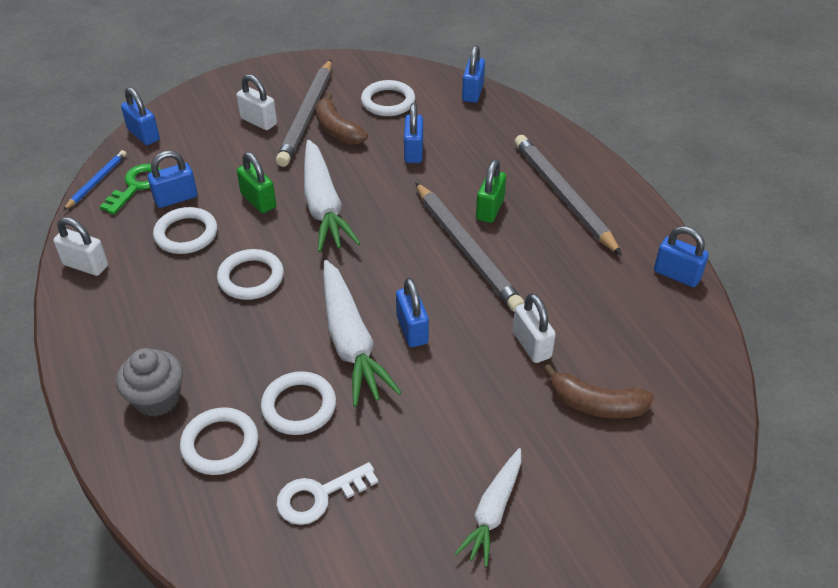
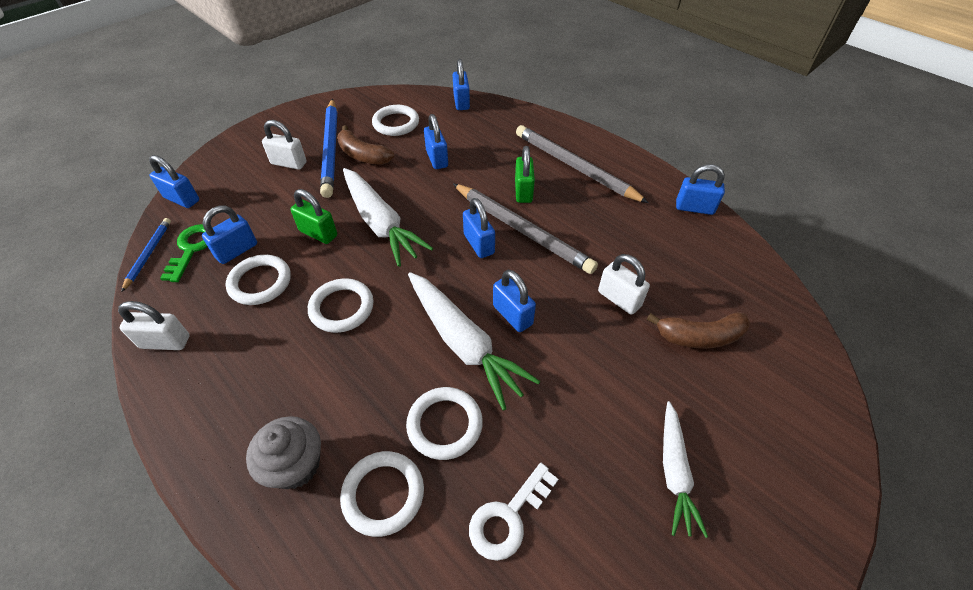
camera: 20 degrees left, 5 degrees up
grey pencil [276,59,332,167] -> blue pencil [320,99,337,198]
none -> blue padlock [463,198,495,258]

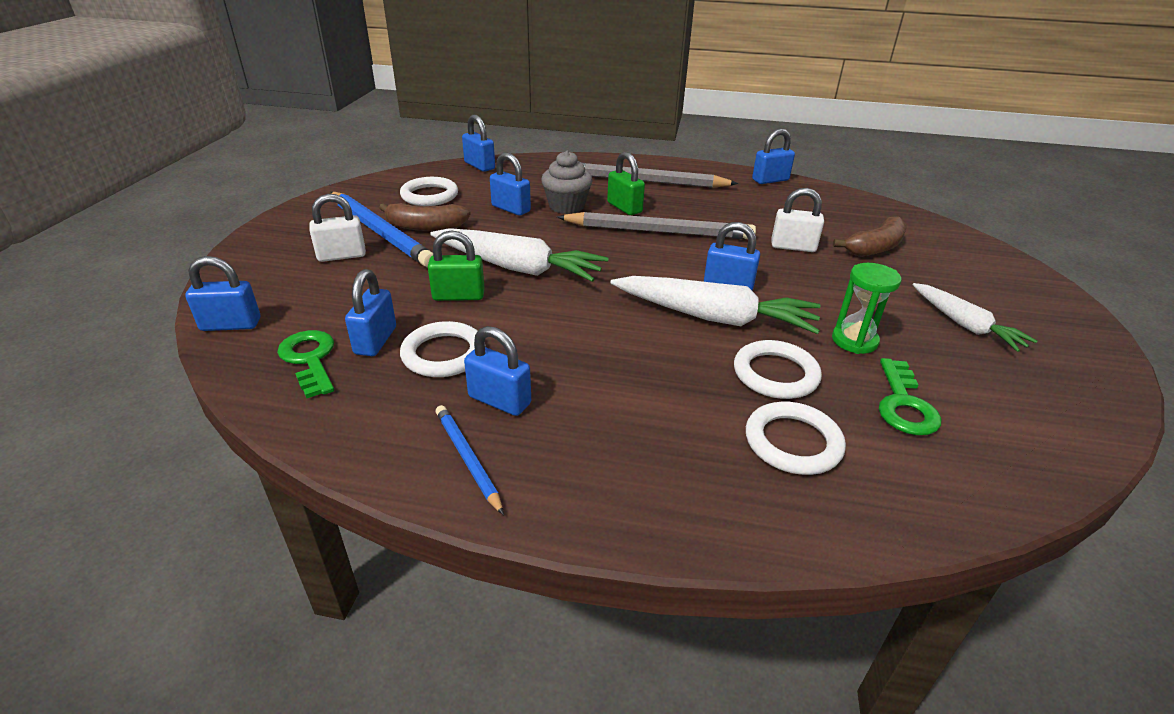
camera: 35 degrees left, 15 degrees down
white padlock [118,301,190,350] -> none
blue pencil [121,218,171,292] -> blue pencil moved to [436,405,504,515]
grey cupcake [246,416,321,489] -> grey cupcake moved to [541,151,593,214]
white ring [308,278,374,333] -> none
blue padlock [463,198,495,258] -> blue padlock moved to [464,326,531,416]
white key [469,463,558,561] -> green key [879,358,941,435]
none -> green hourglass [832,263,901,354]

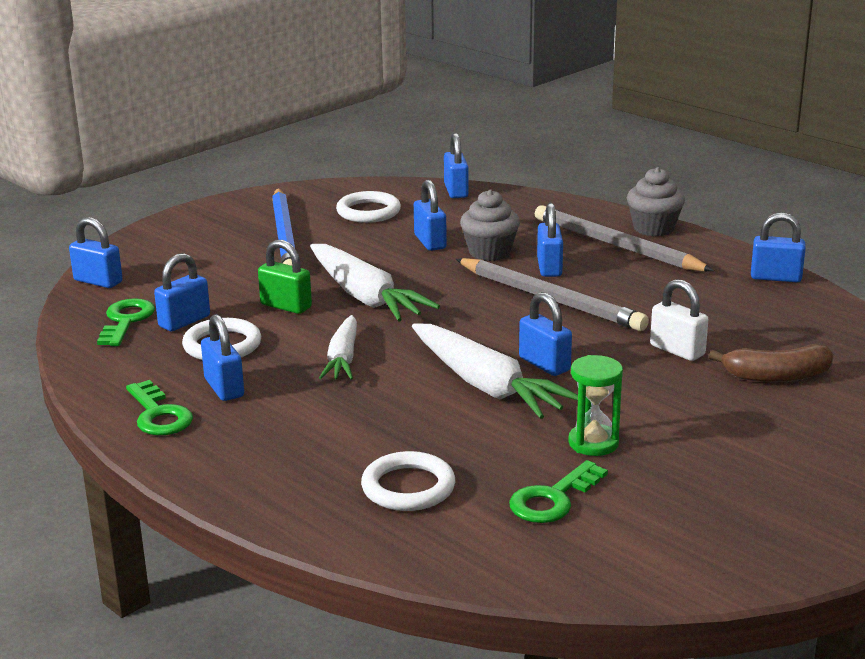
camera: 35 degrees right, 10 degrees down
white padlock [309,194,366,262] -> none
brown banana [379,203,471,231] -> none
blue pencil [436,405,504,515] -> green key [126,380,193,436]
green padlock [607,152,645,215] -> blue padlock [537,203,563,277]
white ring [734,340,822,399] -> none
white carrot [912,283,1037,352] -> white carrot moved to [319,315,357,380]
none -> grey cupcake [627,167,685,236]

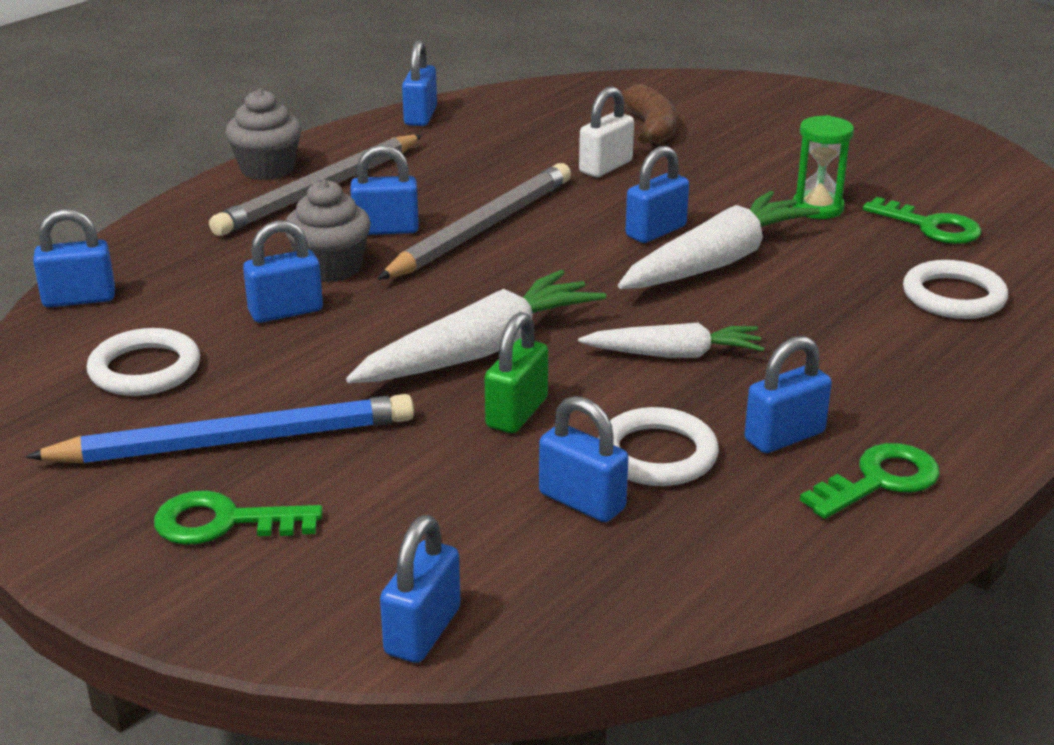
camera: 95 degrees left, 5 degrees up
green key [97,298,155,346] -> green key moved to [154,491,323,545]

